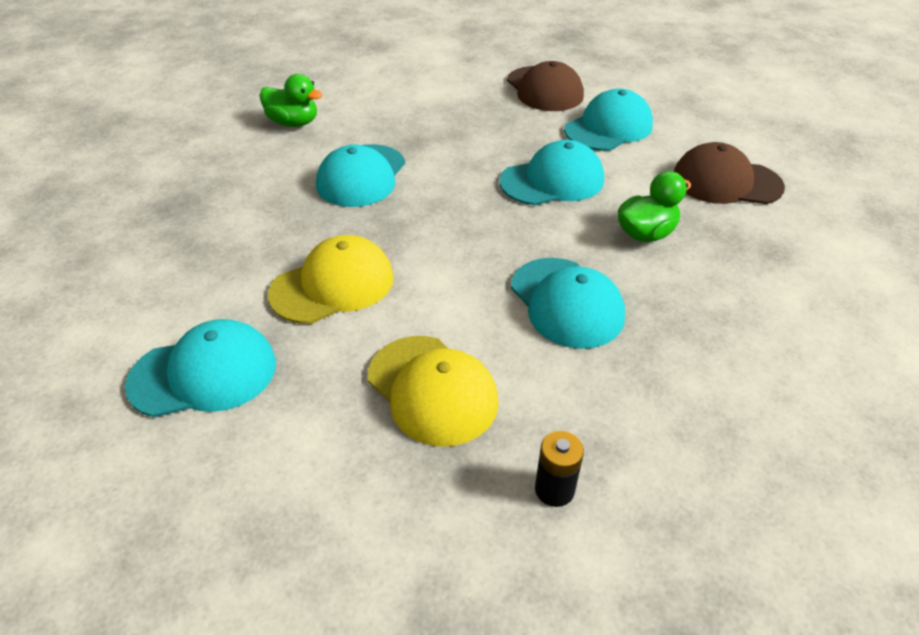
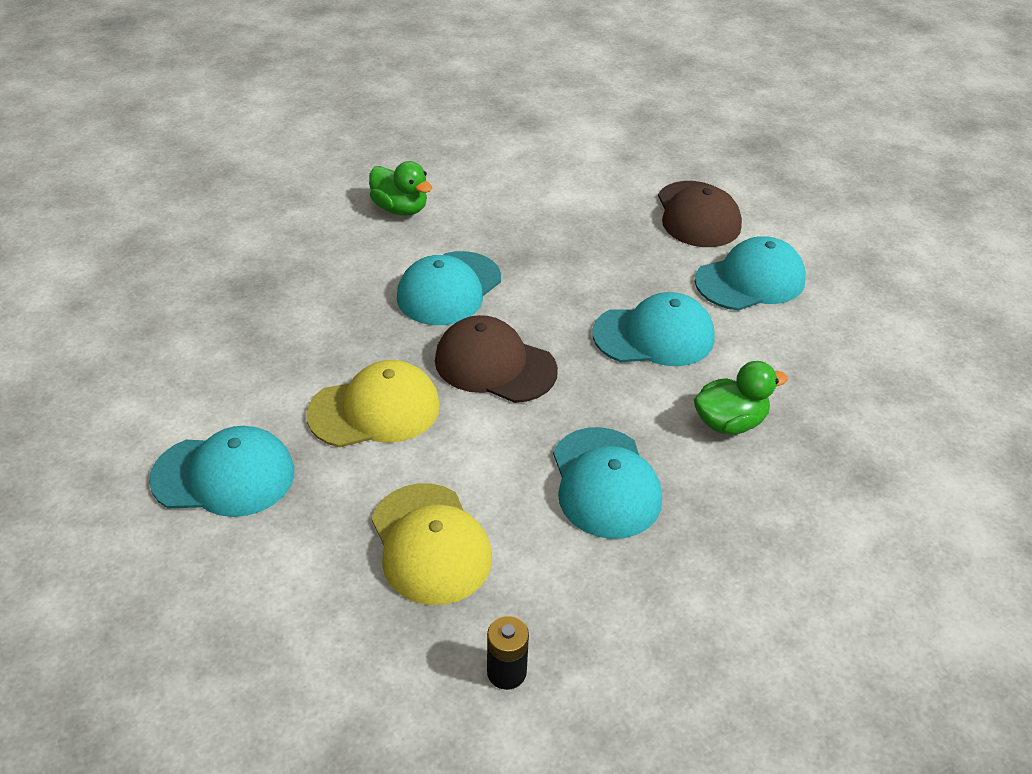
camera: 15 degrees right, 0 degrees up
brown cap [674,142,785,204] -> brown cap moved to [435,315,558,403]

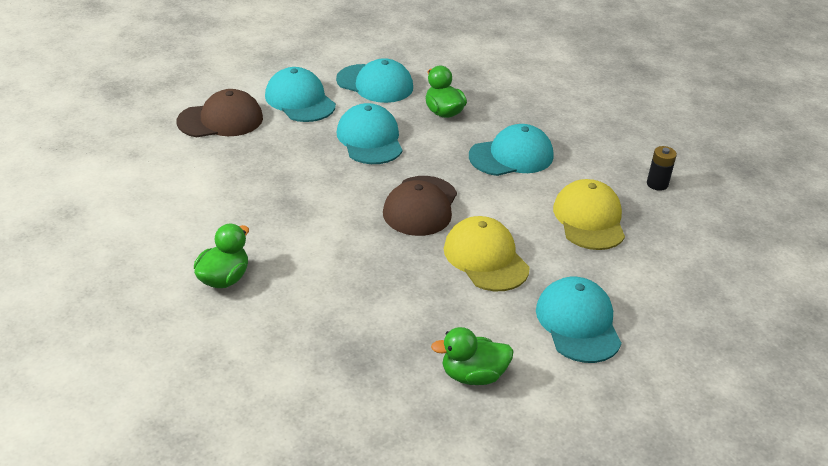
camera: 100 degrees left, 5 degrees down
yellow cap [372,483,492,605] -> yellow cap turned 60 degrees counterclockwise [553,179,625,250]
turquoise cap [397,251,501,325] -> turquoise cap moved to [336,58,413,103]
none -> green duck [431,327,514,385]

